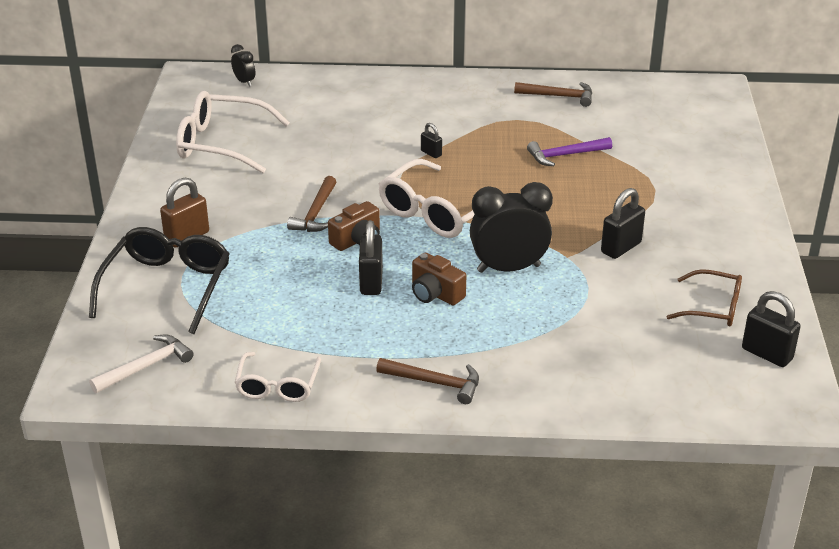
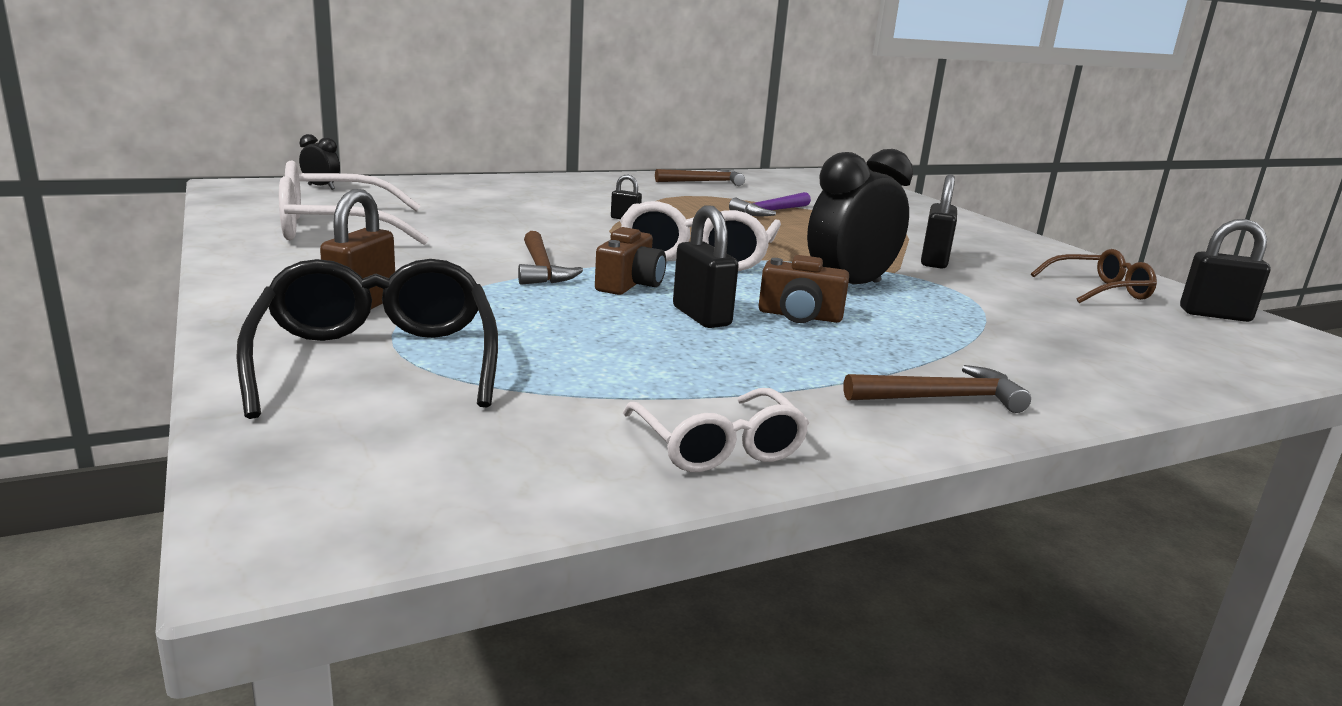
camera: 30 degrees left, 15 degrees down
white hammer [89,334,194,393] -> none

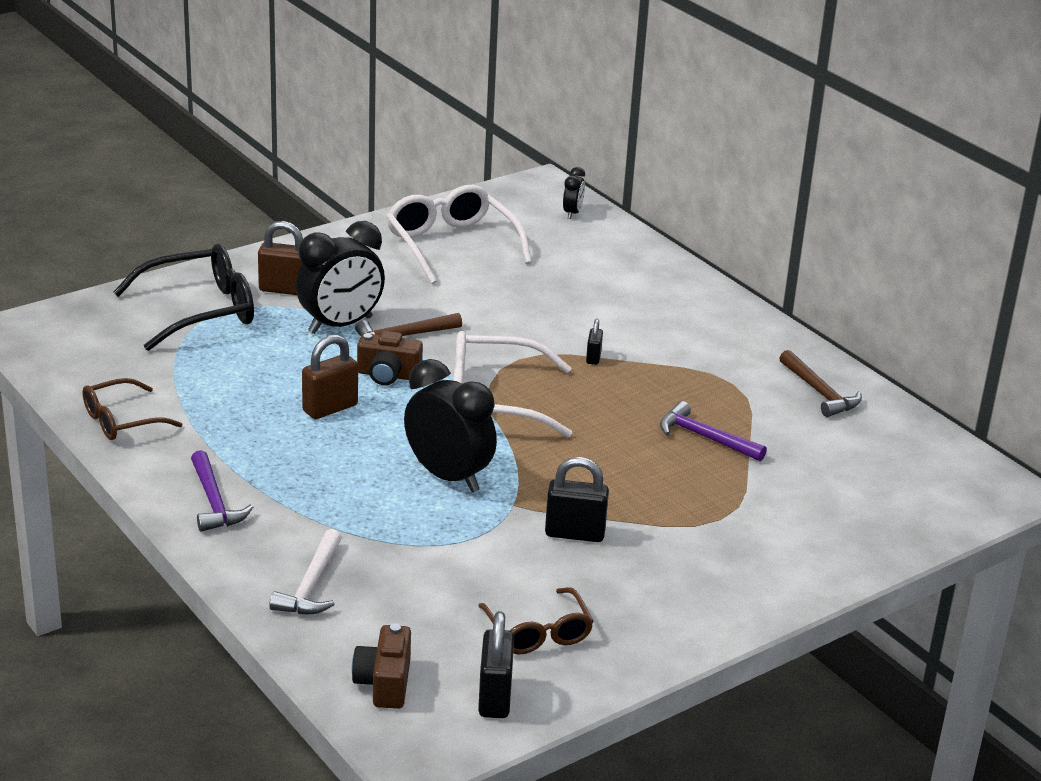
camera: 80 degrees right, 10 degrees up
white glasses [623,388,809,472] -> brown glasses [83,378,182,440]
black padlock [673,205,739,328] -> brown padlock [302,334,358,419]
brown camera [759,255,849,323] -> brown camera moved to [352,624,411,709]
brown hammer [843,365,1031,413] -> purple hammer [191,450,253,532]
none -> white hammer [269,529,342,614]
none -> black clock [296,221,385,334]

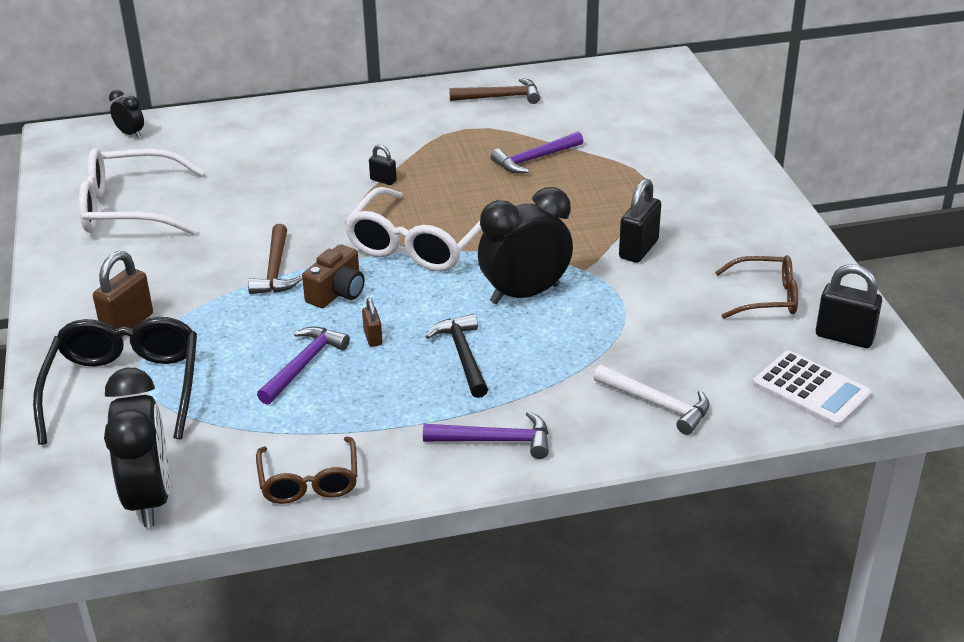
camera: 65 degrees left, 5 degrees up
black clock [296,221,385,334] -> black clock moved to [104,368,170,527]
brown padlock [302,334,358,419] -> brown padlock [362,298,383,347], size x0.55
brown camera [352,624,411,709] -> white calculator [753,351,872,427]
none -> purple hammer [257,327,350,405]
none -> black hammer [425,314,488,398]

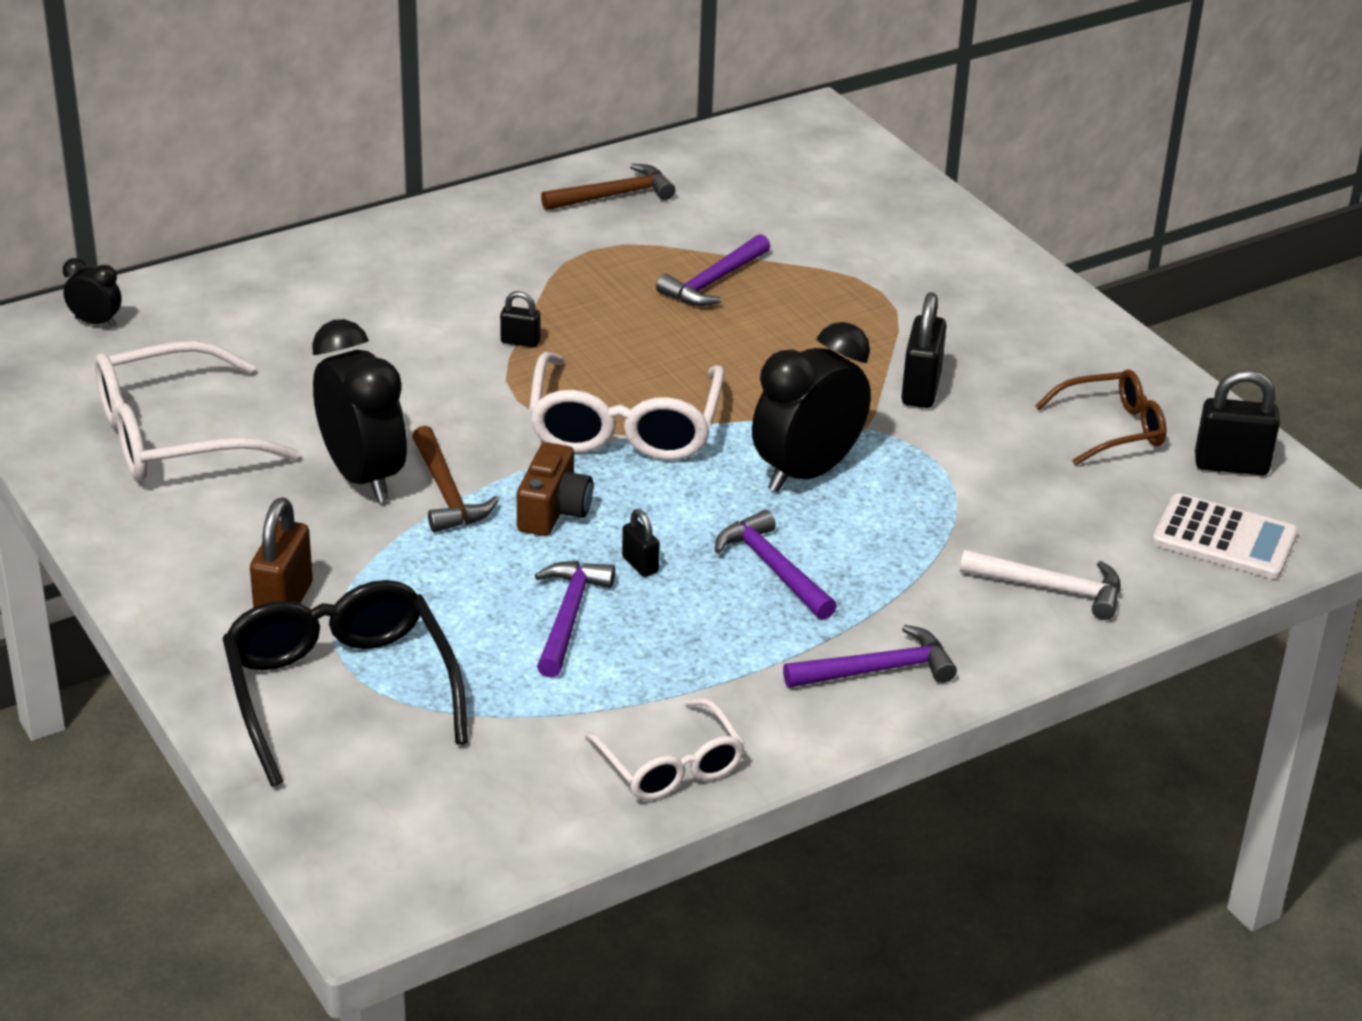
camera: 20 degrees left, 0 degrees up
black clock [104,368,170,527] -> black clock moved to [312,319,407,502]
brown glasses [256,437,357,504] -> white glasses [584,698,745,800]
brown padlock [362,298,383,347] -> black padlock [622,509,660,577]
black hammer [425,314,488,398] -> purple hammer [715,510,837,620]

